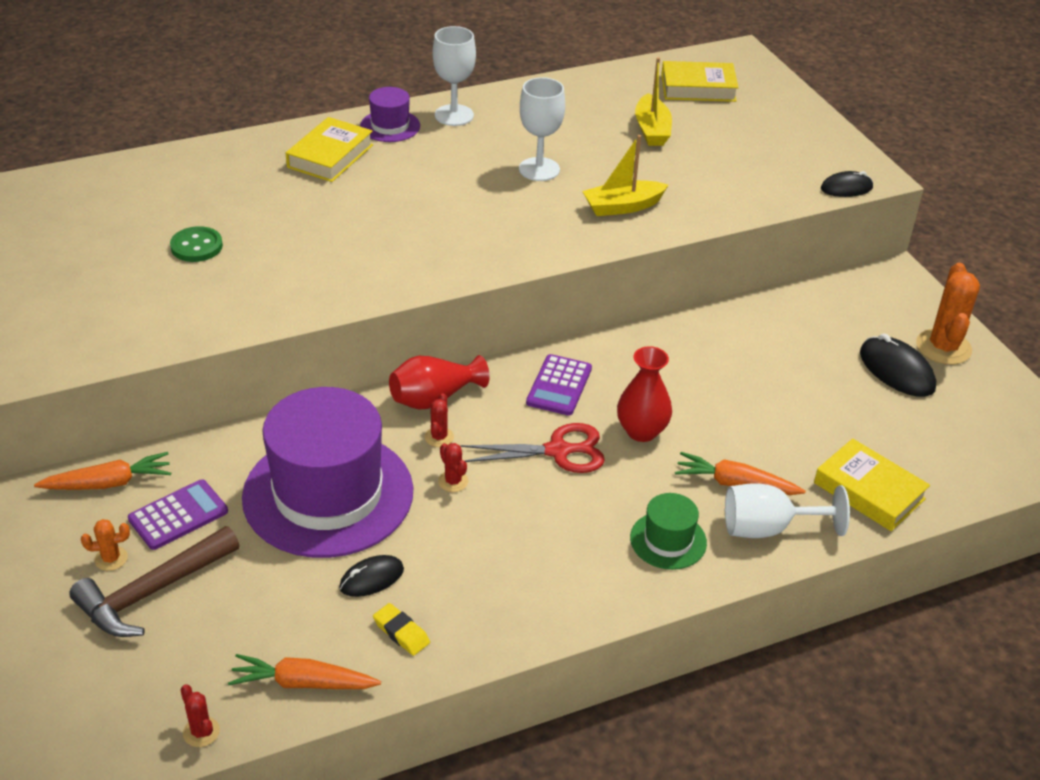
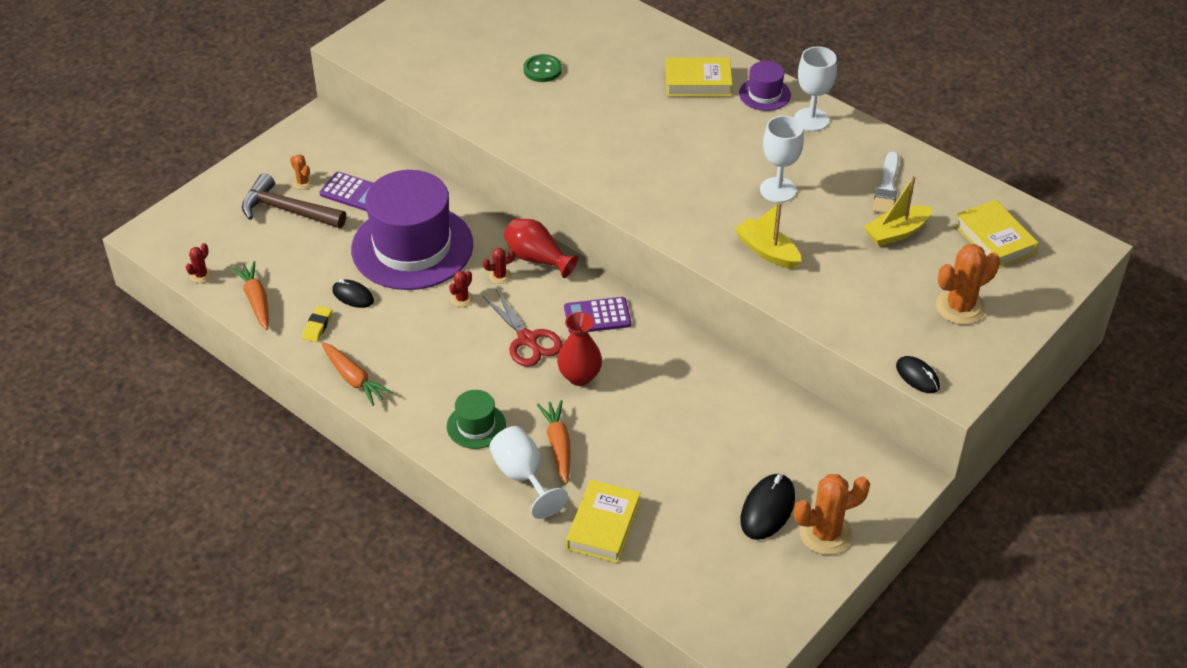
camera: 65 degrees right, 5 degrees up
orange carrot [34,452,171,490] -> orange carrot moved to [321,342,393,406]
none -> white brush [873,152,899,214]
none -> orange cactus [936,244,1000,325]

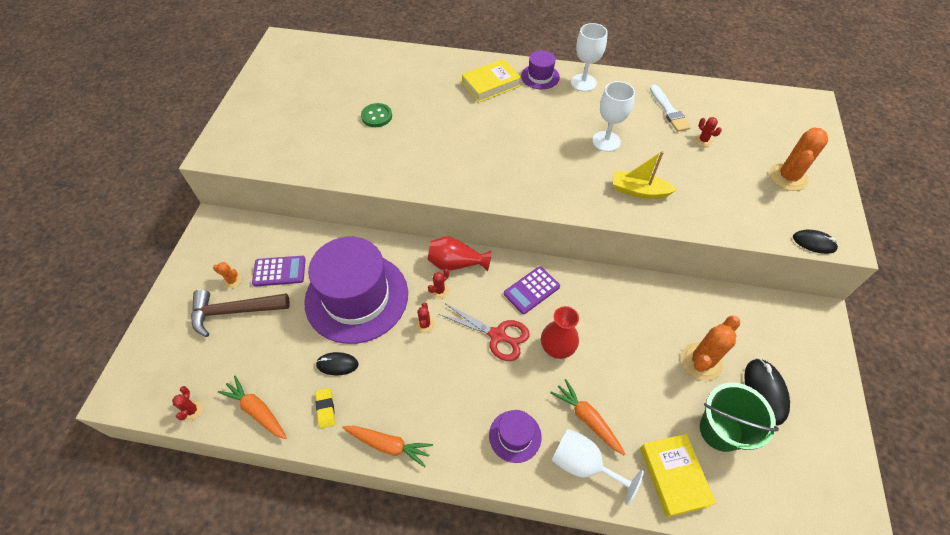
camera: 30 degrees left, 10 degrees up
green hat [447,390,506,449] -> purple hat [489,410,541,463]
orange cactus [794,474,870,555] -> orange cactus moved to [681,316,740,381]
yellow boat [864,176,933,246] -> red cactus [695,117,722,147]
yellow book [954,200,1038,268] -> none
none -> green bucket [700,383,779,452]

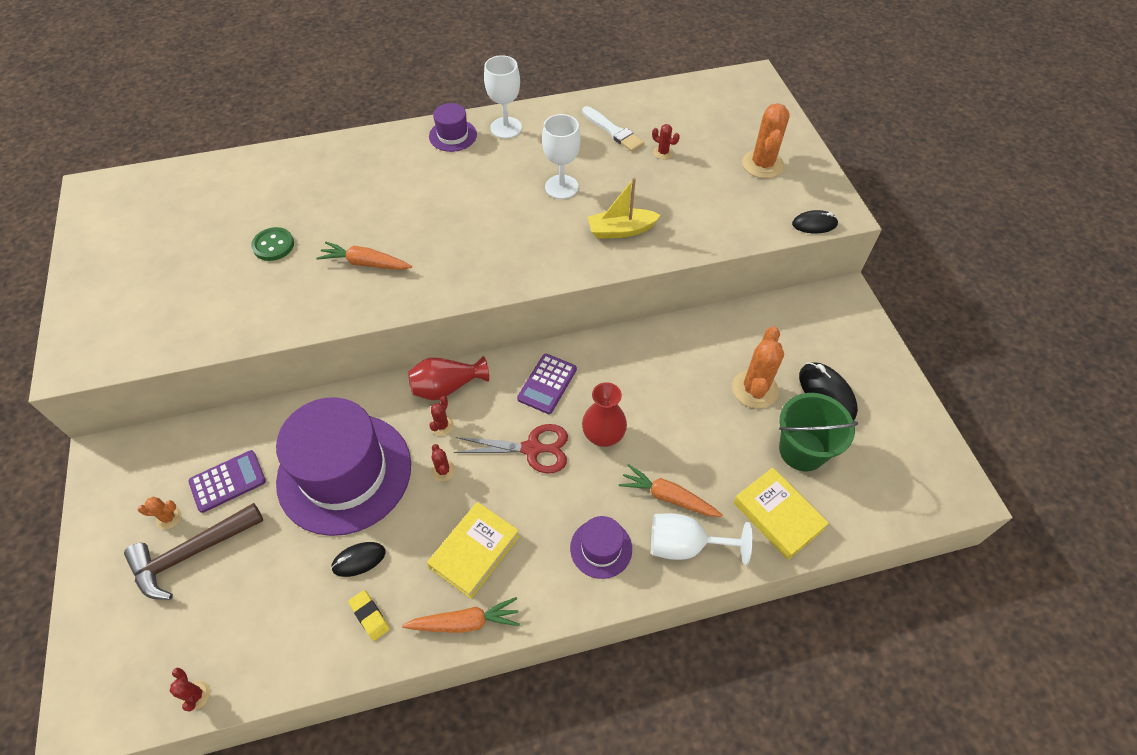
camera: 25 degrees left, 0 degrees up
orange carrot [218,376,287,439] -> orange carrot moved to [316,241,412,270]
yellow book [462,59,521,103] -> yellow book moved to [427,502,520,599]

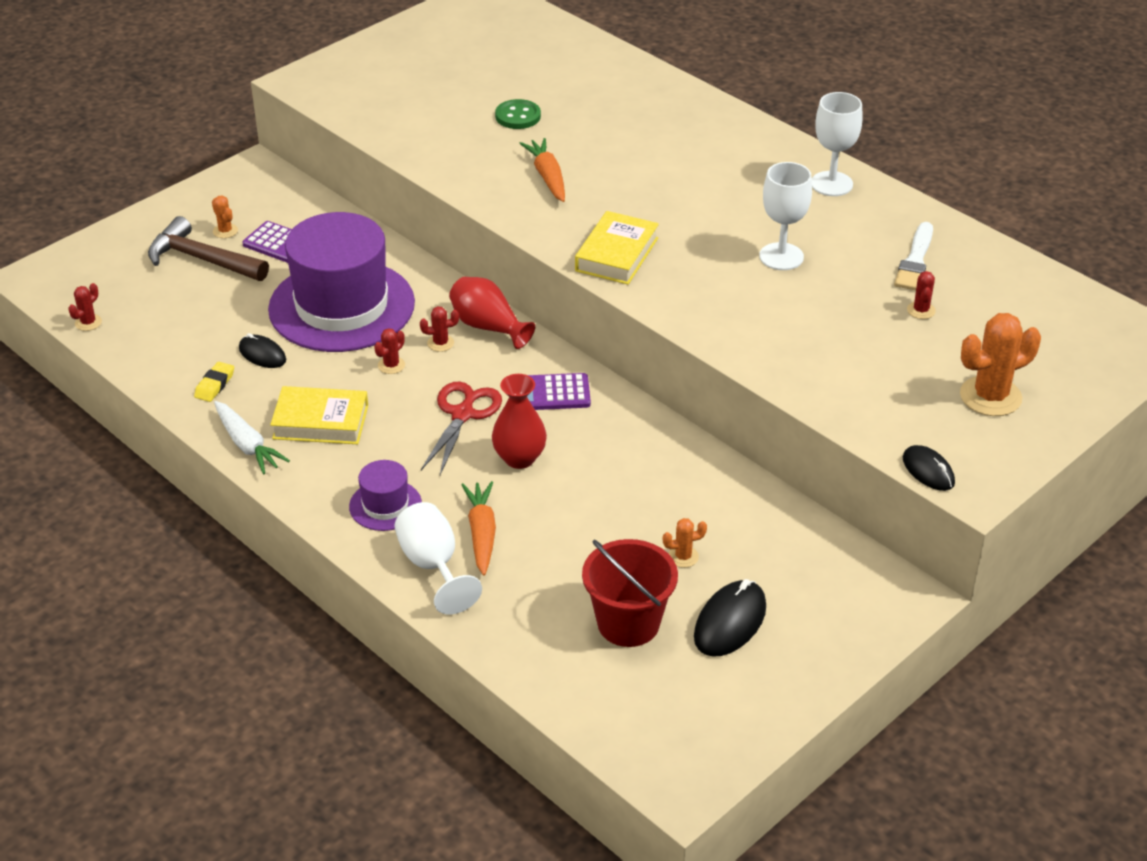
camera: 60 degrees right, 15 degrees down
orange carrot [402,597,520,633] -> white carrot [214,401,290,474]
purple hat [429,103,477,152] -> none
red scissors [454,424,568,473] -> red scissors turned 135 degrees counterclockwise [421,382,502,475]
yellow boat [588,178,661,239] -> none
orange cactus [732,326,784,409] -> orange cactus [663,518,707,568], size x0.49
yellow book [733,468,829,560] -> yellow book moved to [575,211,659,284]
green bucket [779,393,858,471] -> red bucket [582,539,678,647]

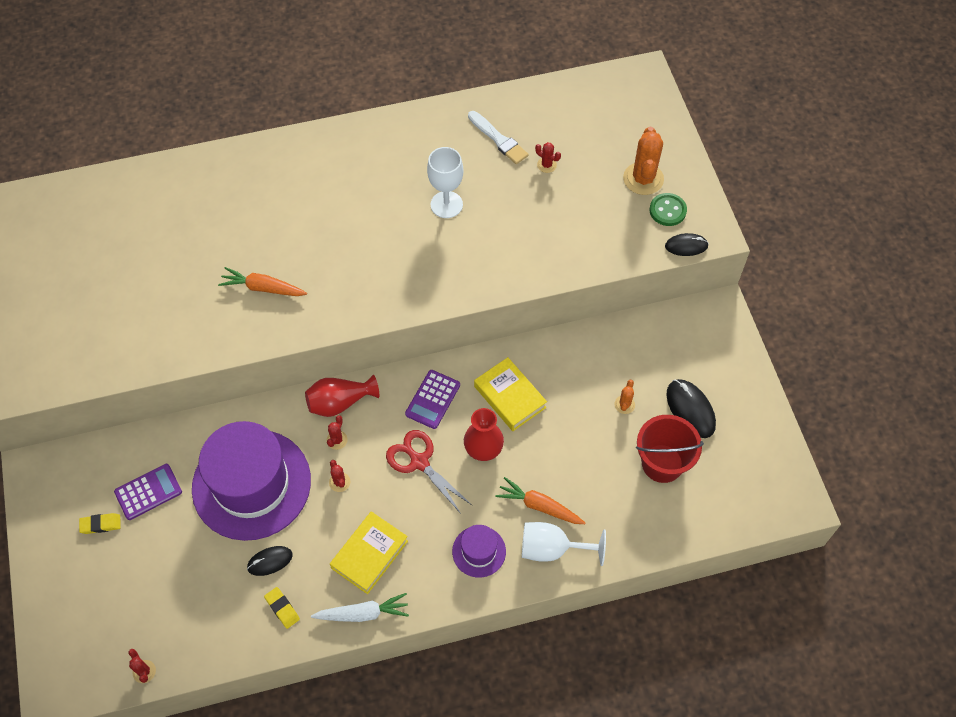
camera: 60 degrees left, 20 degrees up
brown hammer [148,216,269,281] -> none
orange cactus [212,195,238,238] -> yellow eraser [79,513,121,534]
green button [495,99,541,129] -> green button moved to [649,193,687,226]
yellow book [575,211,659,284] -> yellow book moved to [474,357,547,431]
white goblet [812,92,863,196] -> none

